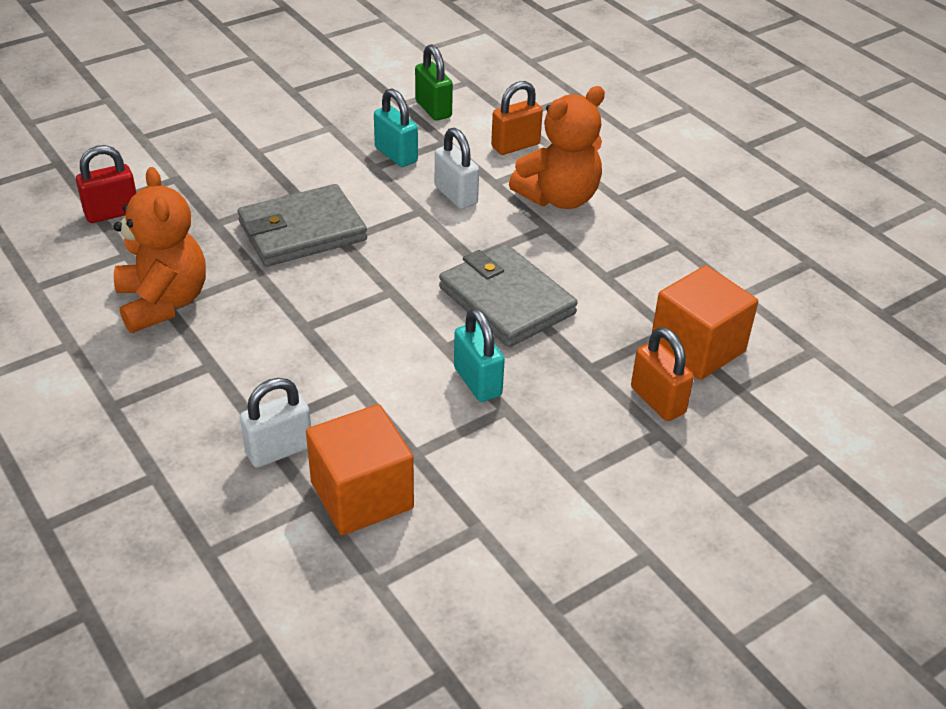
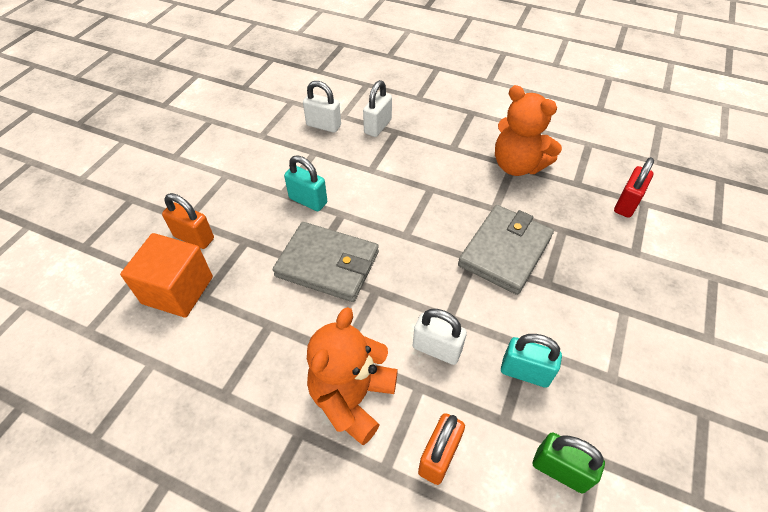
camera: 150 degrees right, 10 degrees up
orange cube [306,404,414,535] -> white padlock [303,81,341,133]

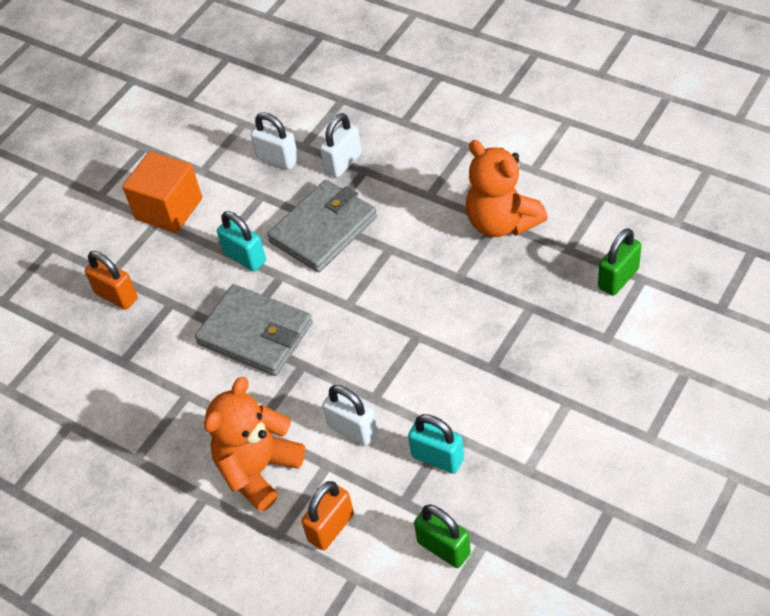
camera: 15 degrees right, 0 degrees up
orange cube [120,233,213,318] -> orange cube moved to [122,151,202,233]
grey wallet [458,205,554,295] -> grey wallet moved to [267,180,377,272]
red padlock [614,157,654,218] -> green padlock [598,228,641,296]

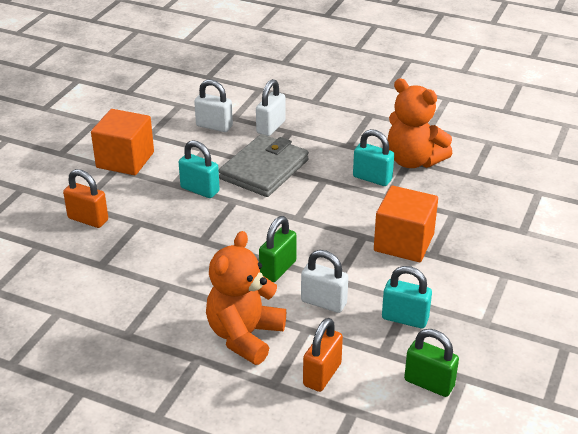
camera: 15 degrees left, 15 degrees down
grey wallet [195,284,313,376] -> none
green padlock [598,228,641,296] -> green padlock moved to [259,216,297,282]
none -> turquoise padlock [353,129,394,186]
none -> orange cube [374,186,438,262]

